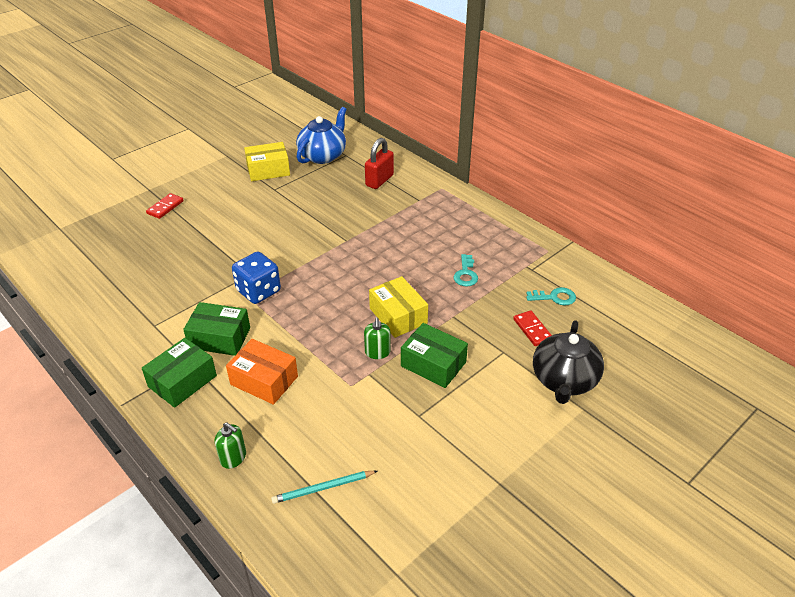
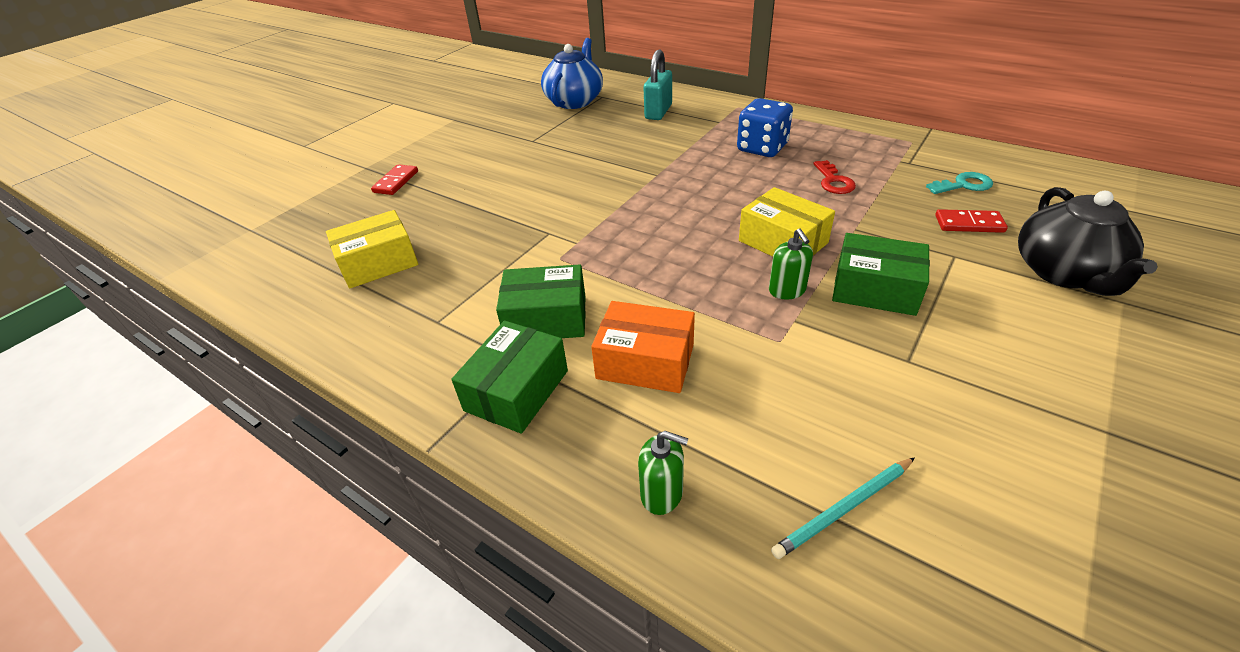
camera: 10 degrees left, 0 degrees up
blue dice [232,252,281,304] -> blue dice moved to [737,98,793,157]
yellow box [244,142,290,181] -> yellow box moved to [326,210,418,288]
red padlock [365,138,394,189] -> turquoise padlock [644,50,672,120]
turquoise key [453,254,478,287] -> red key [813,160,856,194]
red domino [513,310,552,346] -> red domino turned 45 degrees counterclockwise [935,209,1008,233]

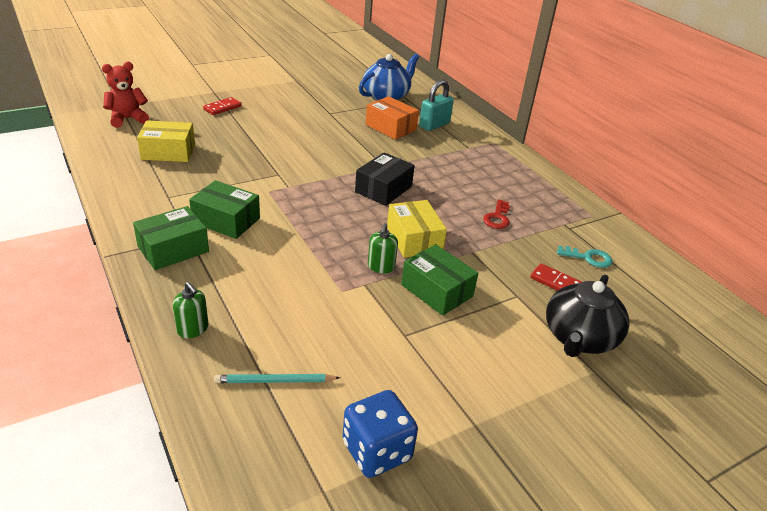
camera: 20 degrees right, 5 degrees down
orange box [591,301,695,393] -> orange box moved to [366,96,419,140]
blue dice [737,98,793,157] -> blue dice moved to [343,390,418,478]
none -> red teddy bear [102,62,149,128]
none -> black box [355,152,415,206]

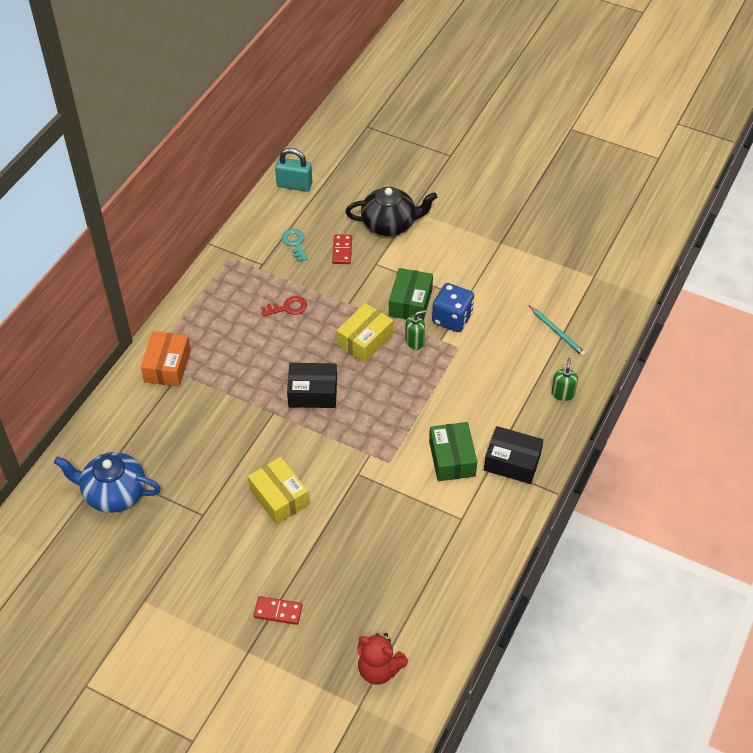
camera: 120 degrees left, 15 degrees up
green box [133,206,209,270] -> black box [484,426,543,484]
yellow box [137,120,195,162] -> yellow box moved to [248,457,309,524]
blue dice [343,390,418,478] -> blue dice moved to [432,283,474,332]
orange box [366,96,419,140] -> orange box moved to [141,331,191,387]
turquoise padlock [419,79,454,131] -> turquoise padlock moved to [275,148,312,192]

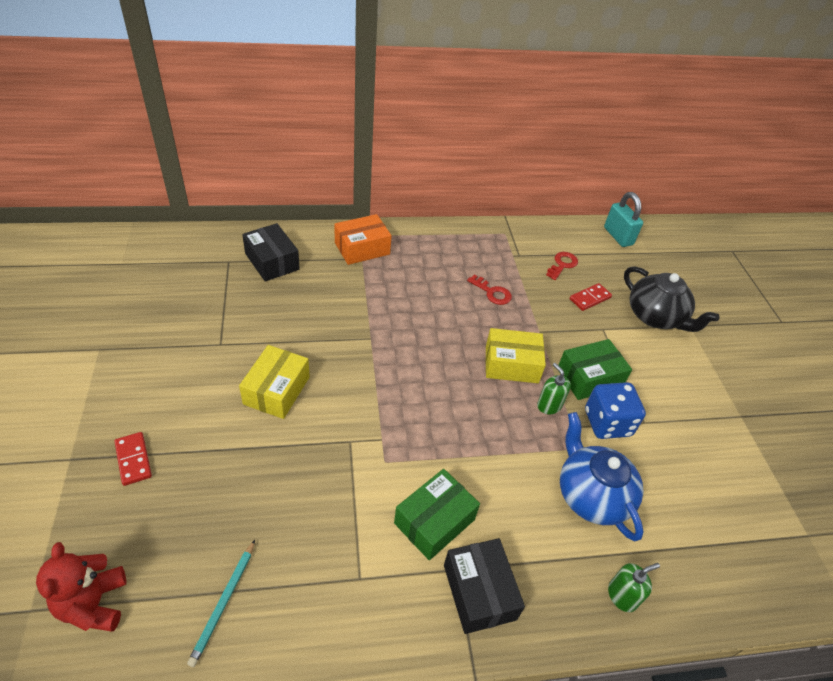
camera: 50 degrees right, 5 degrees down
blue teapot [54,452,161,513] -> blue teapot moved to [560,412,644,541]
turquoise key [282,229,308,262] -> red key [546,252,578,280]
black box [287,363,337,408] -> black box moved to [242,223,300,282]
green soap dispenser [405,310,426,349] -> green soap dispenser turned 150 degrees counterclockwise [537,363,571,414]
turquoise pencil [529,306,586,356] -> turquoise pencil moved to [187,540,255,667]

